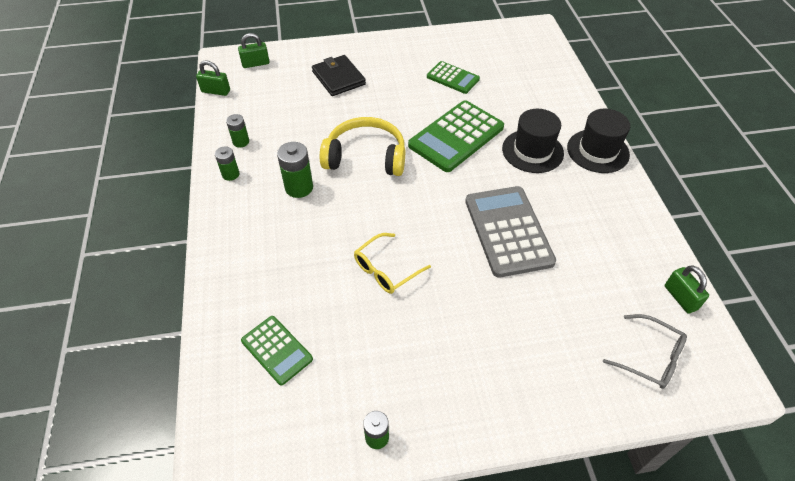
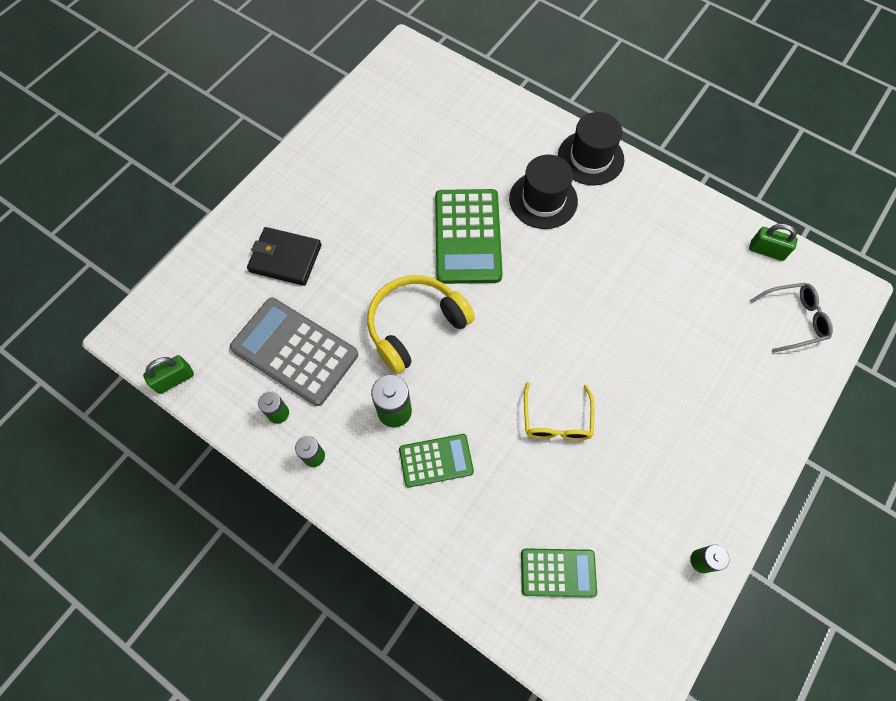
camera: 45 degrees left, 15 degrees up
green padlock [238,33,270,68] -> none
green calculator [427,61,480,94] -> green calculator moved to [399,434,474,487]
grey calculator [465,186,556,278] -> grey calculator moved to [230,298,358,406]

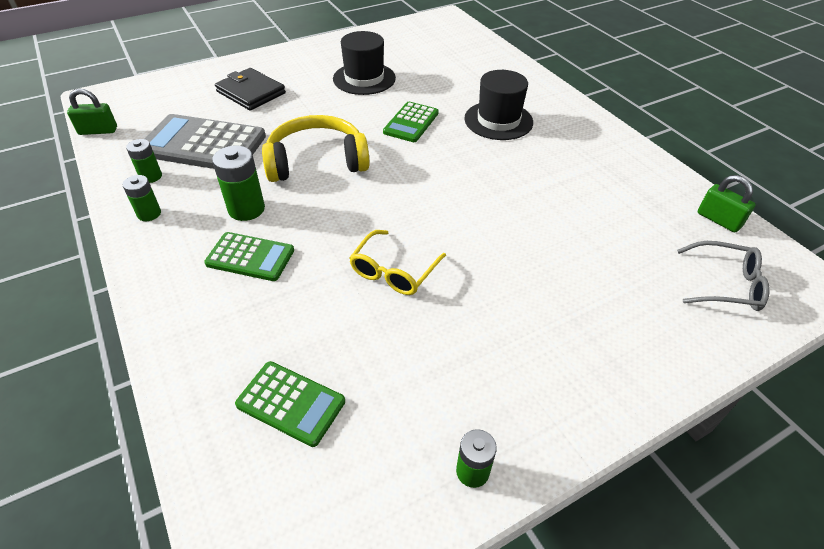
camera: 25 degrees right, 20 degrees down
grey calculator [230,298,358,406] -> grey calculator turned 45 degrees counterclockwise [145,114,266,169]
green calculator [435,189,503,284] -> green calculator [383,102,439,142], size x0.57
black hat [558,112,624,185] -> black hat moved to [333,31,396,95]

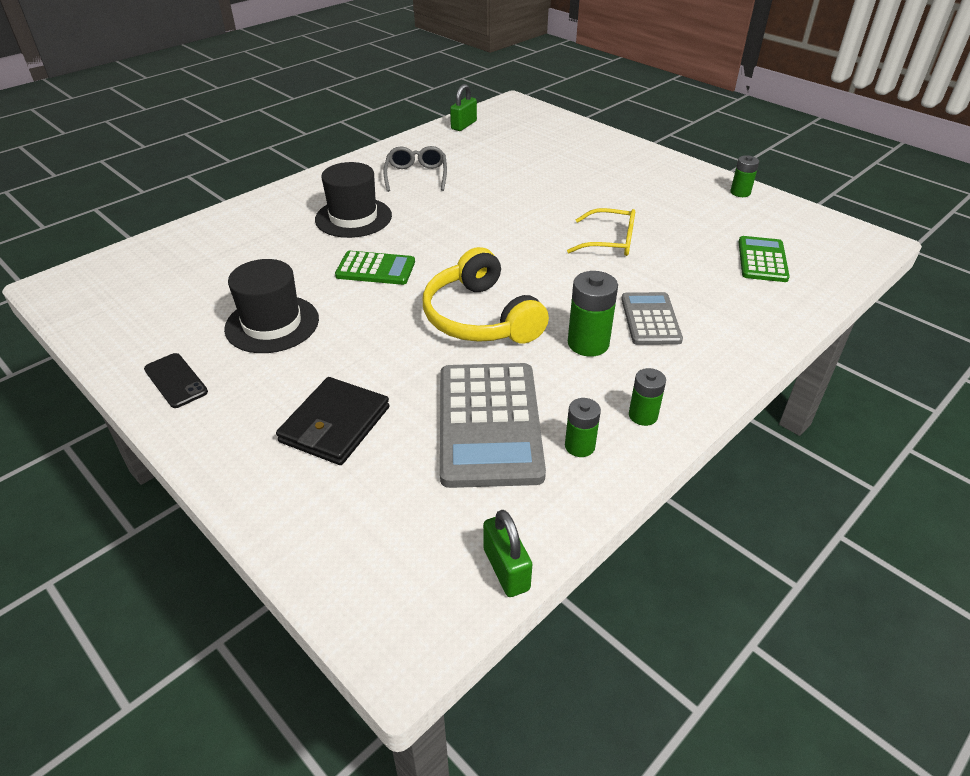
camera: 105 degrees left, 5 degrees down
green calculator [204,232,294,281] -> grey calculator [621,292,683,345]
grey glasses [677,241,770,311] -> grey glasses moved to [383,146,447,192]
none -> black phone [144,353,208,408]

